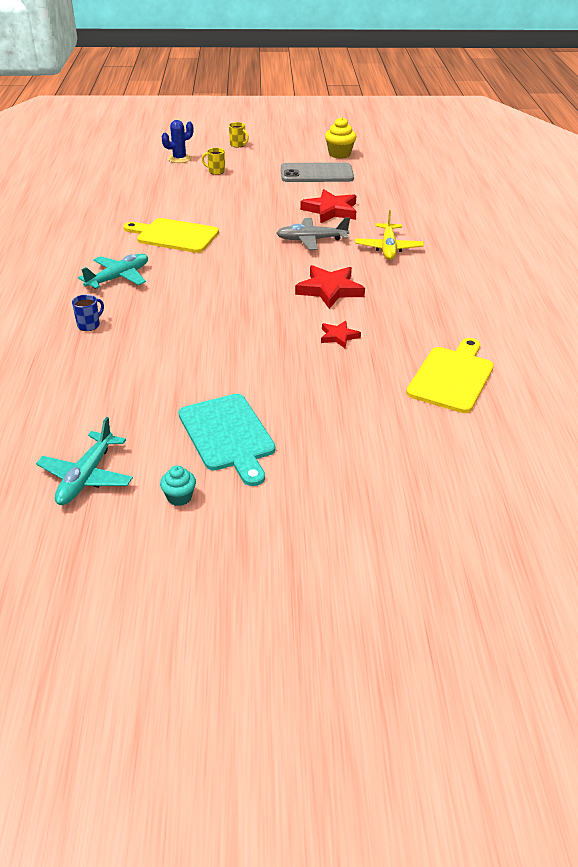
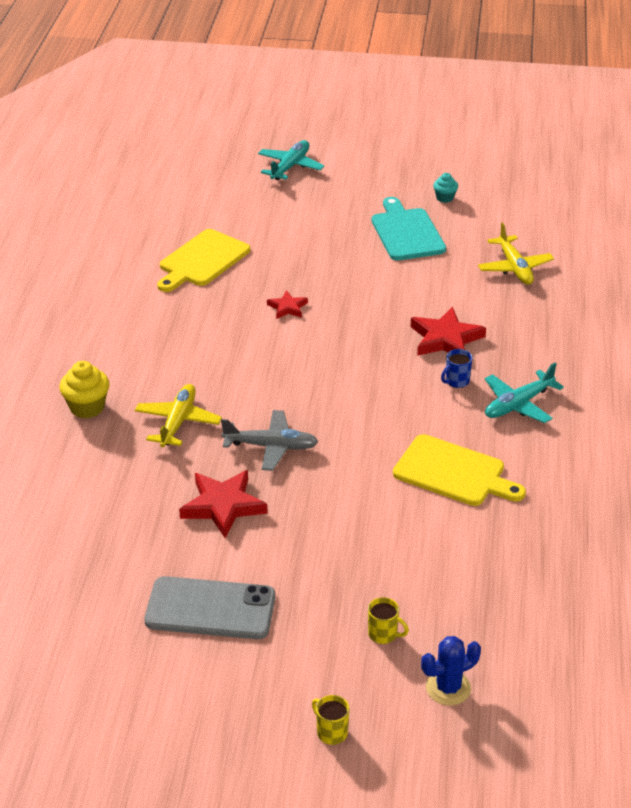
camera: 170 degrees left, 0 degrees up
turquoise plane [36,417,133,505] -> turquoise plane moved to [258,140,324,180]
blue mug [72,295,104,331] -> blue mug moved to [441,349,473,388]
red star [295,265,365,309] -> red star moved to [411,307,486,356]
yellow cupcake [325,117,357,159] -> yellow cupcake moved to [59,361,109,418]
none -> yellow plane [478,222,554,285]

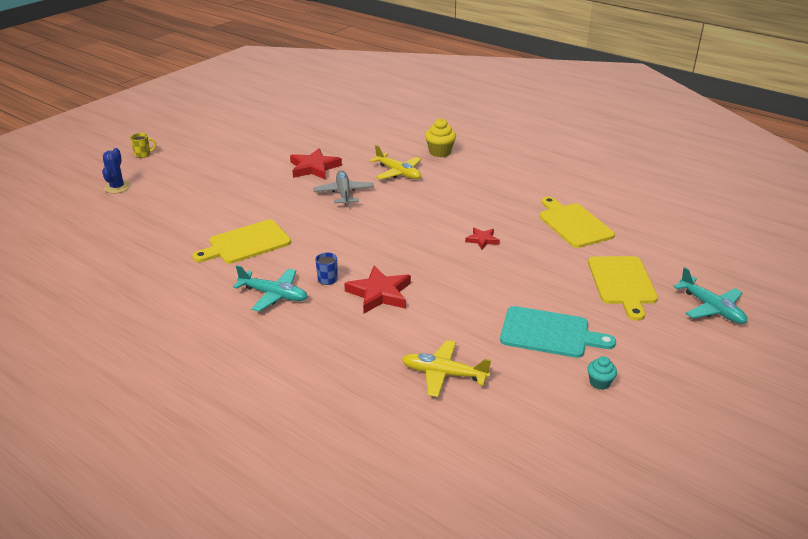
camera: 120 degrees right, 5 degrees down
grey phone [144,576,276,639] -> none
grey plane [221,410,318,471] -> grey plane turned 135 degrees clockwise [313,170,374,206]
yellow mug [368,597,409,644] -> none
turquoise plane [485,363,564,423] -> turquoise plane turned 120 degrees clockwise [233,265,308,312]
none -> yellow cutting board [588,256,658,321]

